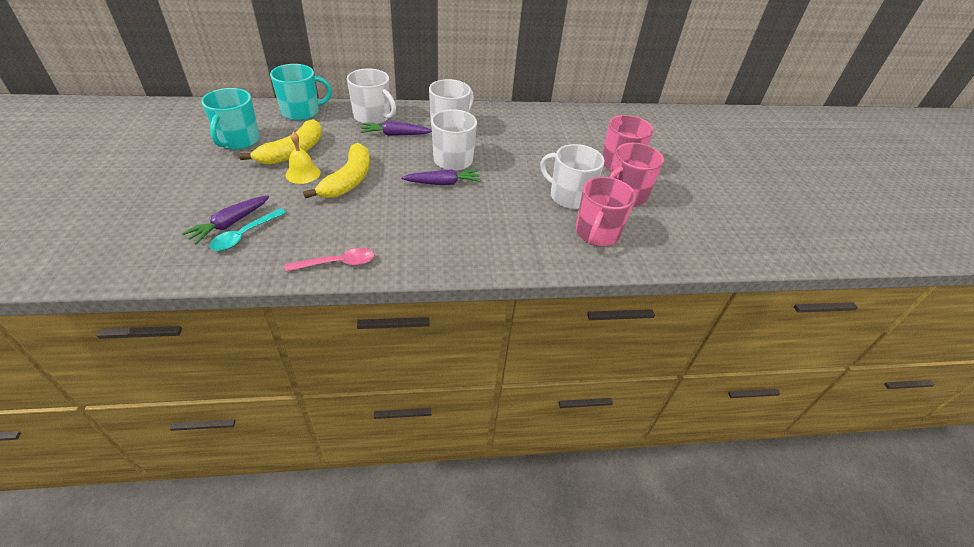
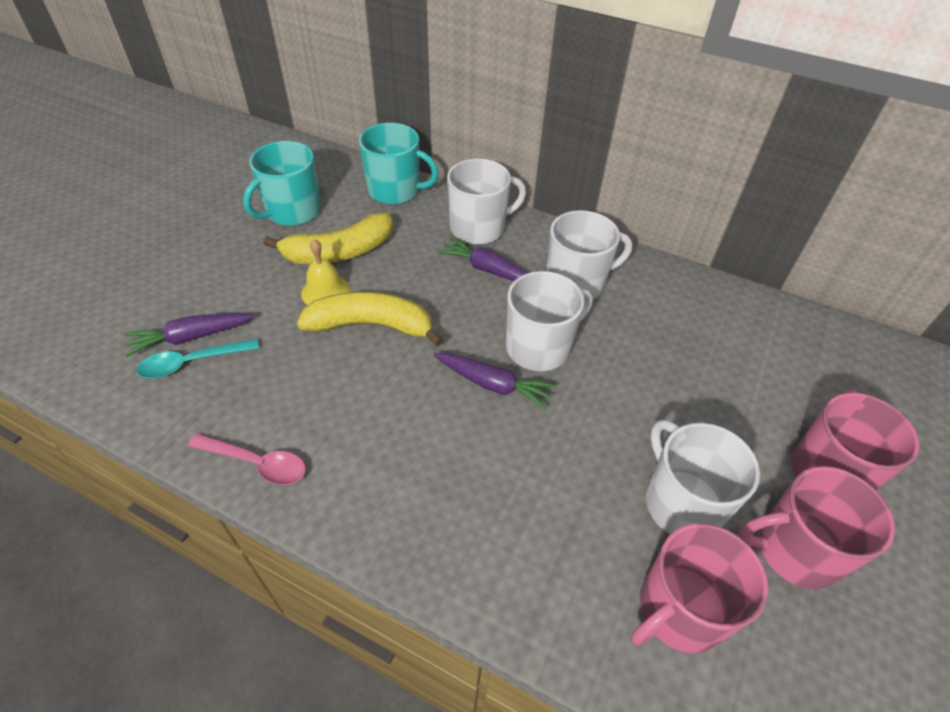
camera: 35 degrees right, 5 degrees up
yellow banana [303,143,370,199] -> yellow banana turned 135 degrees counterclockwise [297,292,444,347]
white mug [347,68,396,124] -> white mug turned 90 degrees counterclockwise [447,159,526,245]

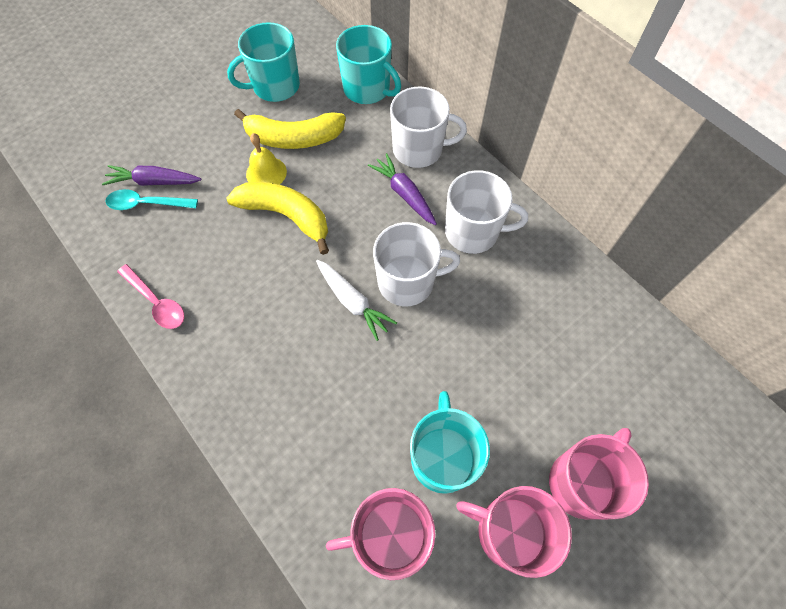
camera: 25 degrees right, 15 degrees up
purple carrot [434,353,557,410] -> white carrot [316,260,397,341]
white mug [646,420,760,534] -> turquoise mug [410,391,490,494]

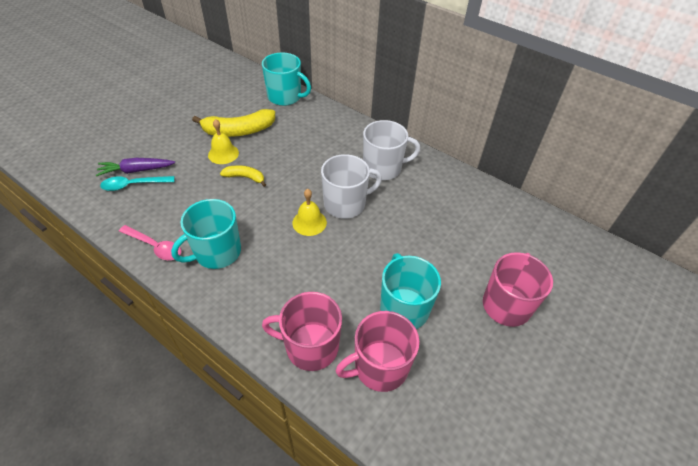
camera: 15 degrees left, 15 degrees down
yellow banana [226,182,329,255] -> yellow banana [220,165,266,187], size x0.55
turquoise mug [227,22,300,102] -> turquoise mug moved to [171,199,241,269]
white carrot [316,260,397,341] -> yellow bell [292,189,327,236]
purple carrot [368,153,437,225] -> none
white mug [390,87,467,168] -> none
pink mug [456,486,572,578] -> pink mug moved to [262,292,342,371]

